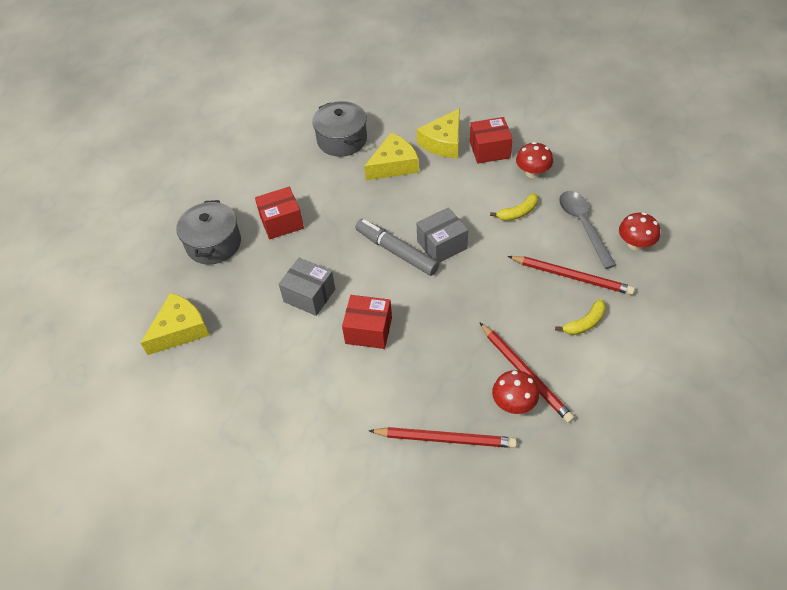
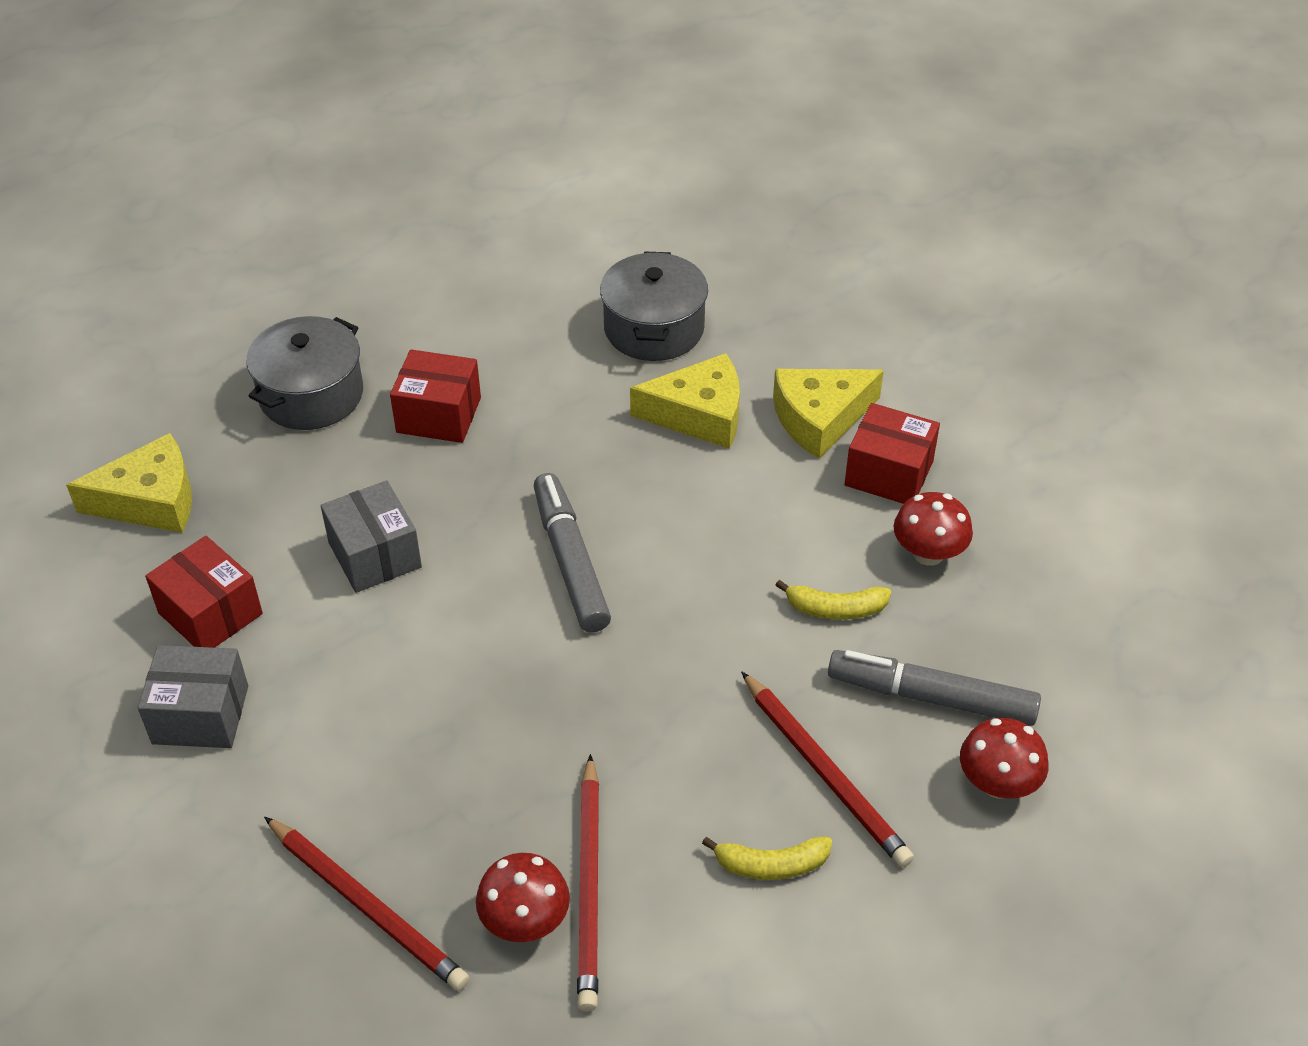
camera: 30 degrees right, 5 degrees down
red box [342,295,392,349] -> red box moved to [145,536,263,648]
grey box [417,207,468,263] -> grey box moved to [138,645,248,748]
grey spoon [559,191,616,269] -> grey marker [828,650,1041,726]

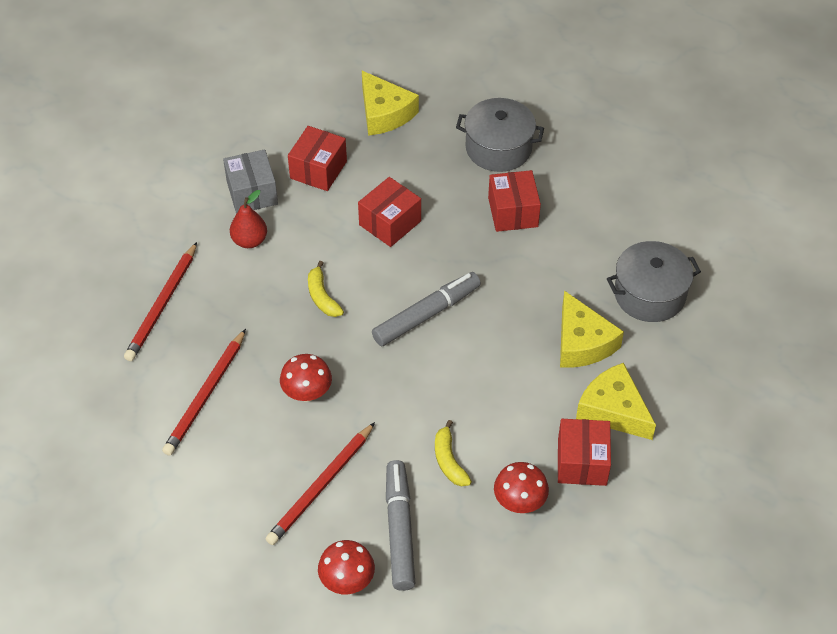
camera: 70 degrees right, 5 degrees up
grey box [321,480,422,593] -> red box [358,177,421,247]
red mushroom [476,853,570,942] -> red mushroom moved to [280,354,332,402]
red pencil [577,754,599,1012] -> red pencil turned 45 degrees counterclockwise [162,329,246,456]
yellow banana [702,836,832,880] -> yellow banana moved to [308,261,344,317]
none -> red pear [230,190,267,248]

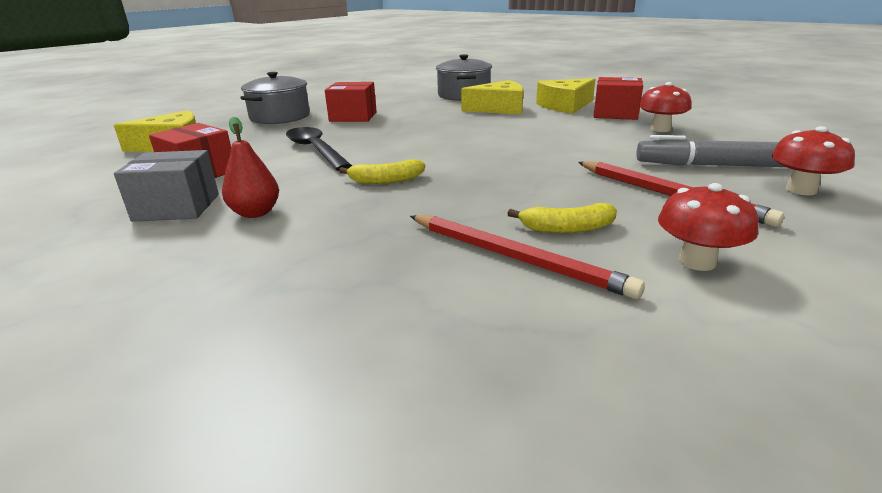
camera: 75 degrees left, 25 degrees down
red pencil [124,242,197,361] -> none
red mushroom [280,354,332,402] -> red mushroom moved to [658,183,758,271]
red box [358,177,421,247] -> black spoon [286,127,352,171]
grey marker [372,272,481,346] -> none
yellow banana [435,420,472,487] -> yellow banana moved to [507,203,617,233]

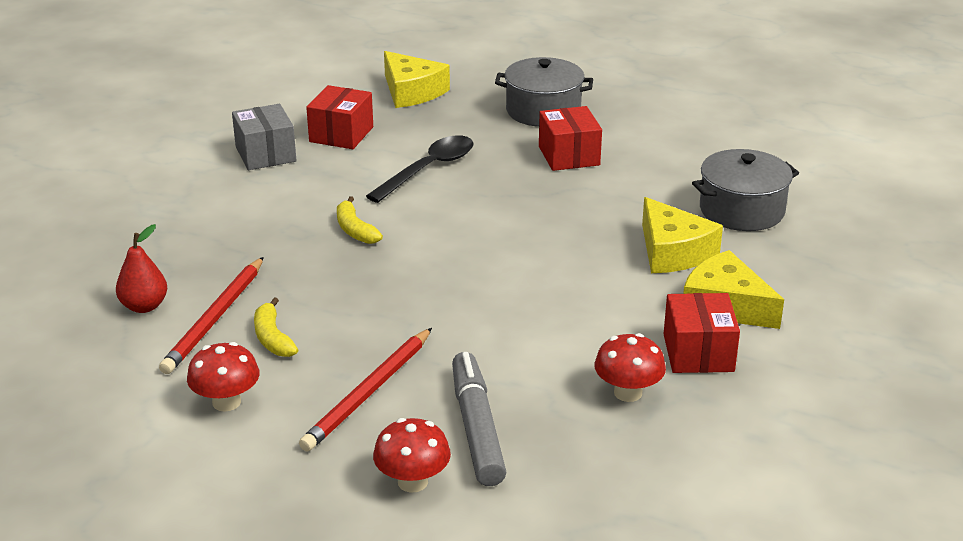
camera: 70 degrees right, 5 degrees up
red pear [222,117,279,218] -> red pear moved to [116,224,167,313]

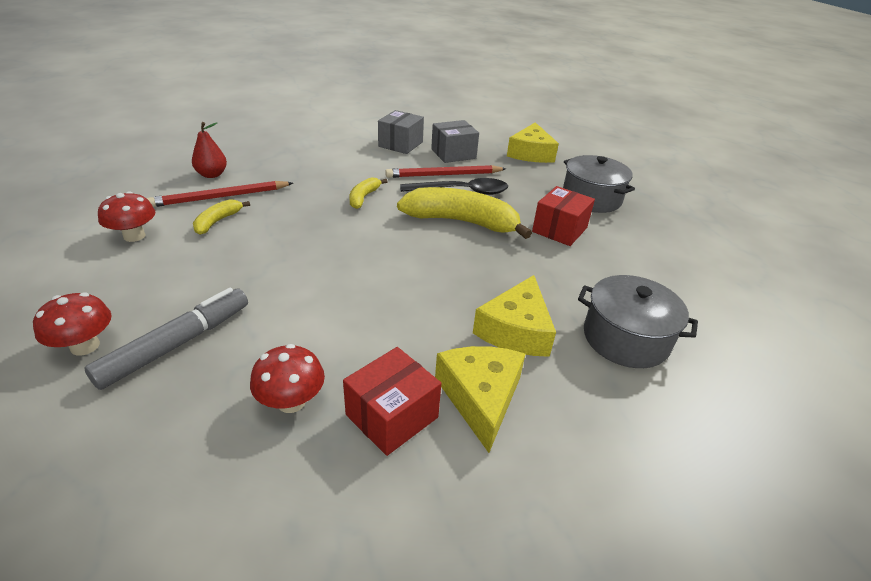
camera: 45 degrees right, 5 degrees up
red pencil [299,328,432,452] -> red pencil moved to [385,165,506,178]
red box [306,85,373,149] -> grey box [431,120,479,163]
none -> yellow banana [397,187,532,239]

